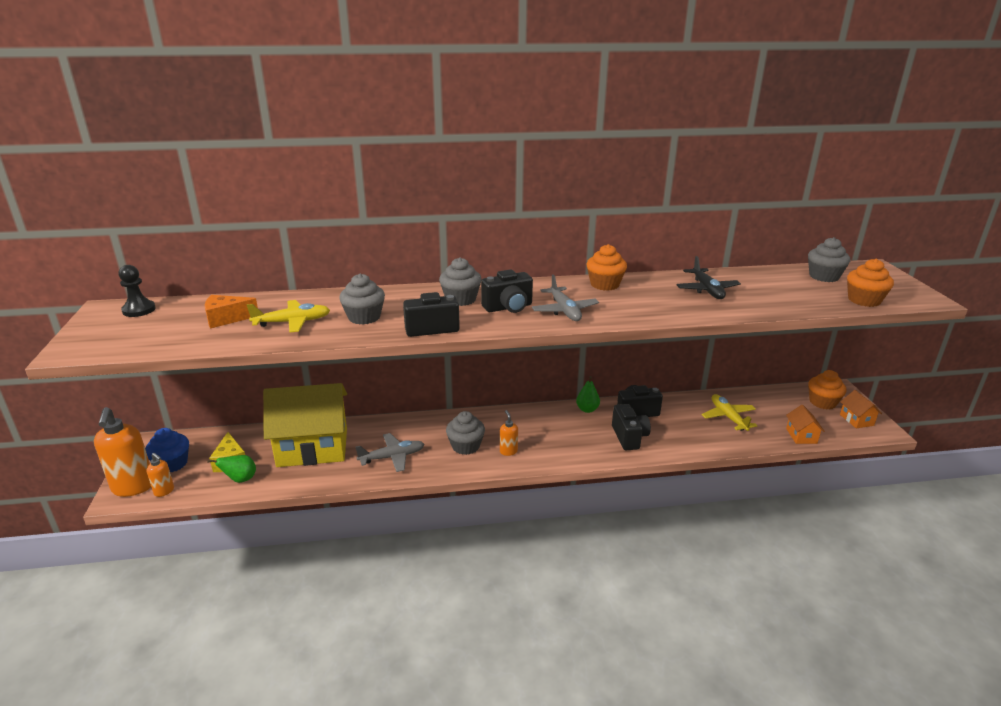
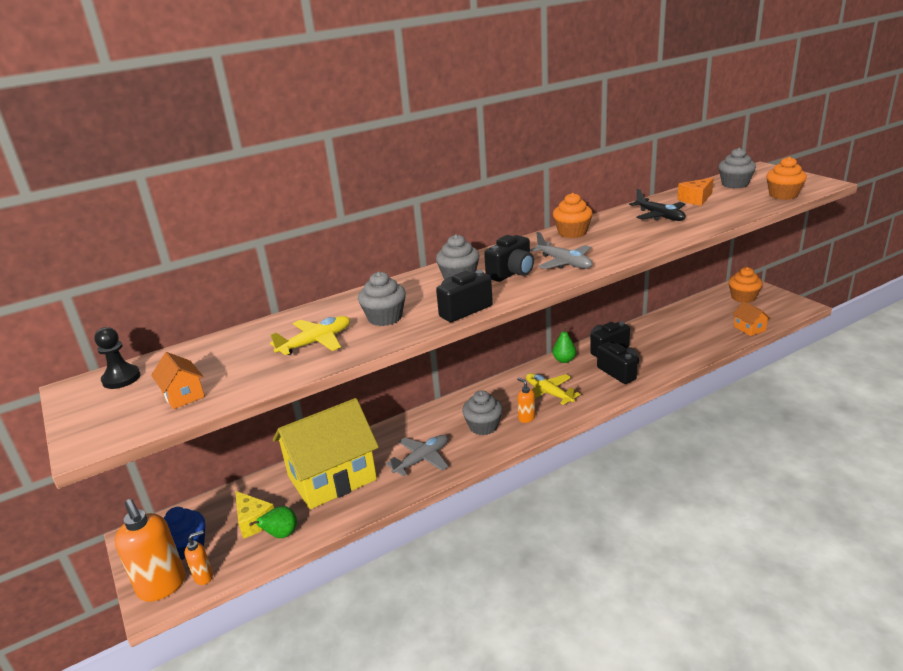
camera: 20 degrees left, 0 degrees up
orange soap dispenser [146,453,174,497] -> orange soap dispenser turned 45 degrees counterclockwise [185,530,213,585]
orange cheese [205,295,258,329] -> orange cheese moved to [677,178,714,206]
yellow plane [701,394,757,431] -> yellow plane moved to [526,373,580,405]
orange house [840,390,882,428] -> orange house moved to [151,352,205,409]

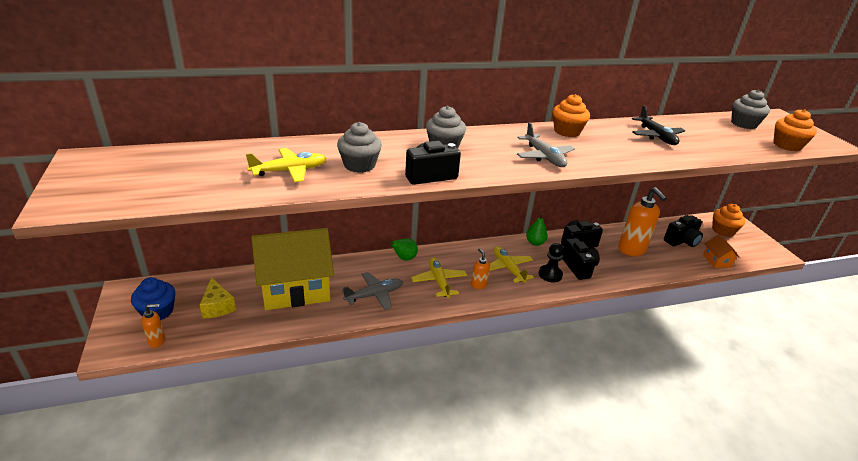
camera: 10 degrees right, 5 degrees up
black pawn [94,327,140,389] -> black pawn moved to [539,243,564,282]
orange soap dispenser [114,499,186,602] -> orange soap dispenser moved to [618,187,667,256]
orange house [151,352,205,409] -> none
green pear [249,506,297,538] -> green pear moved to [387,238,418,261]
grey cupcake [462,390,503,435] -> yellow plane [411,257,467,298]
black camera [484,235,534,282] -> black camera moved to [664,215,703,247]
orange cheese [677,178,714,206] -> none

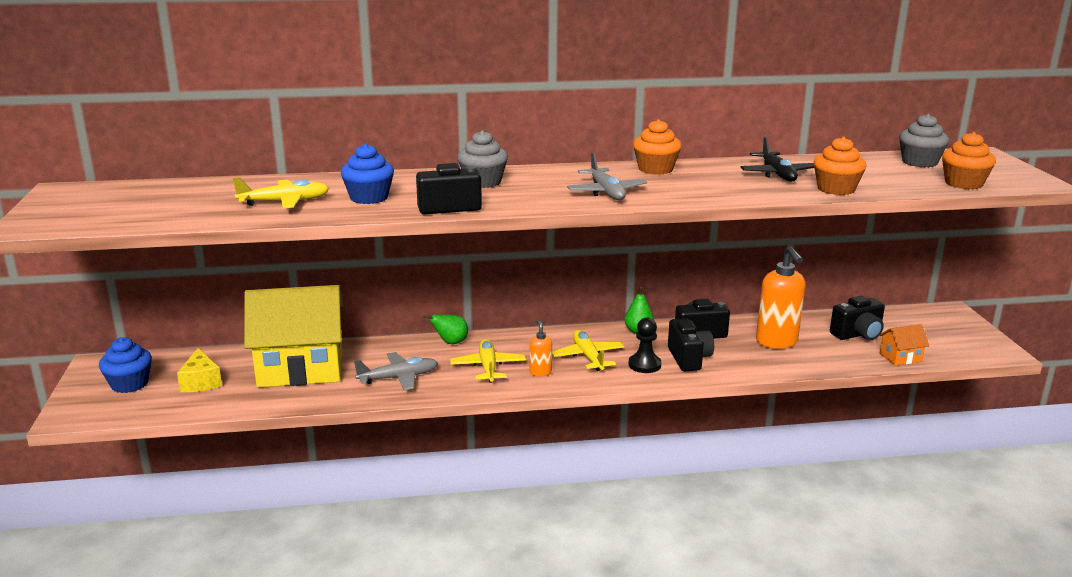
camera: 10 degrees right, 10 degrees down
orange soap dispenser [141,304,165,348] -> none
grey cupcake [337,122,382,173] -> blue cupcake [341,144,394,204]
orange house [703,234,740,268] -> orange house turned 75 degrees clockwise [879,324,929,366]
orange cupcake [712,204,745,237] -> orange cupcake moved to [813,137,866,195]

